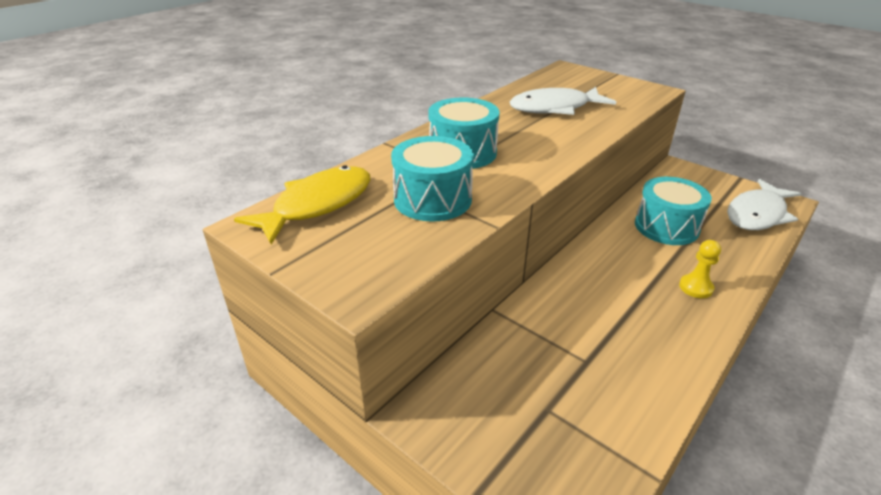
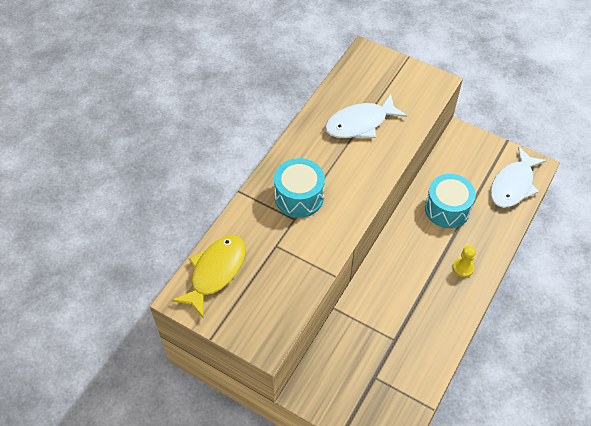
camera: 10 degrees left, 20 degrees up
turquoise drum [391,136,474,221] -> none

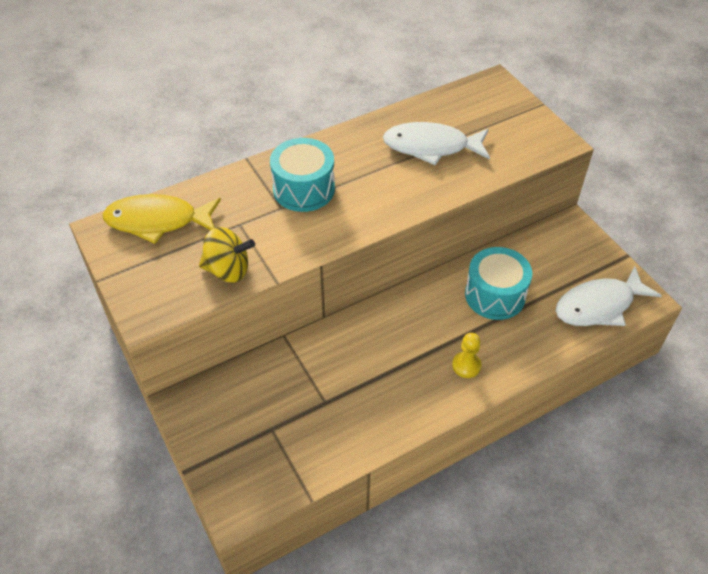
camera: 30 degrees right, 5 degrees down
yellow fish [171,235,246,319] -> yellow fish turned 150 degrees counterclockwise [102,194,221,244]
none -> yellow spinning top [199,227,255,282]

